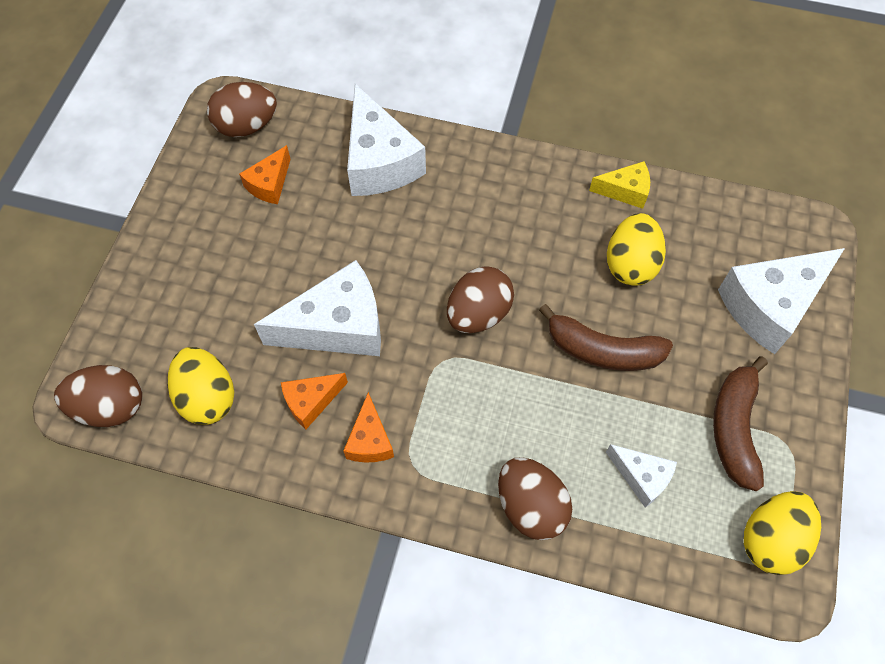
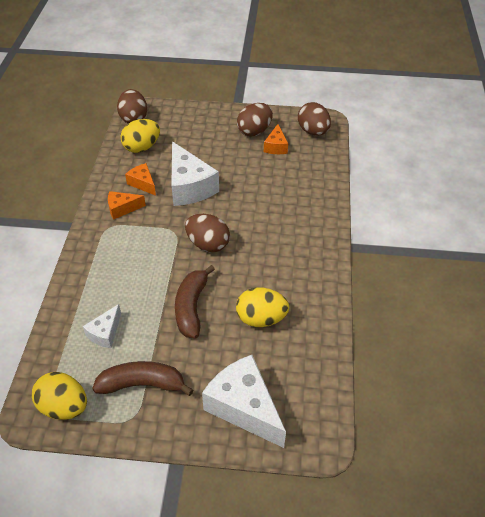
camera: 80 degrees right, 15 degrees down
orange cheese [239,145,291,204] -> orange cheese turned 105 degrees counterclockwise [264,124,288,154]
white cheese [347,84,426,196] -> none
brown egg [498,457,572,540] -> brown egg moved to [237,103,273,136]
yellow cheese [589,161,650,209] -> none

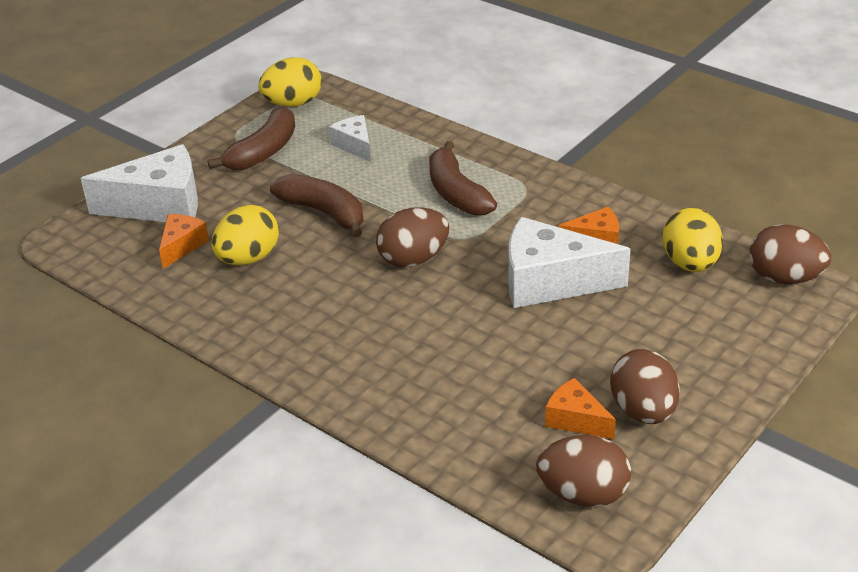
camera: 125 degrees right, 10 degrees down
orange cheese [108,191,146,220] -> orange cheese moved to [159,214,209,269]
none -> brown banana [429,141,497,215]

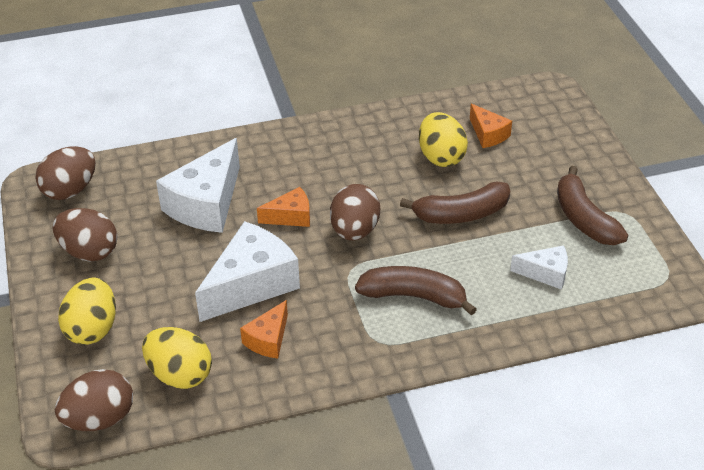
camera: 125 degrees right, 5 degrees up
white cheese [80,144,198,222] -> white cheese moved to [156,138,240,233]
yellow egg [258,57,322,107] -> yellow egg moved to [58,278,116,345]
orange cheese [545,378,616,439] -> orange cheese moved to [257,187,310,227]

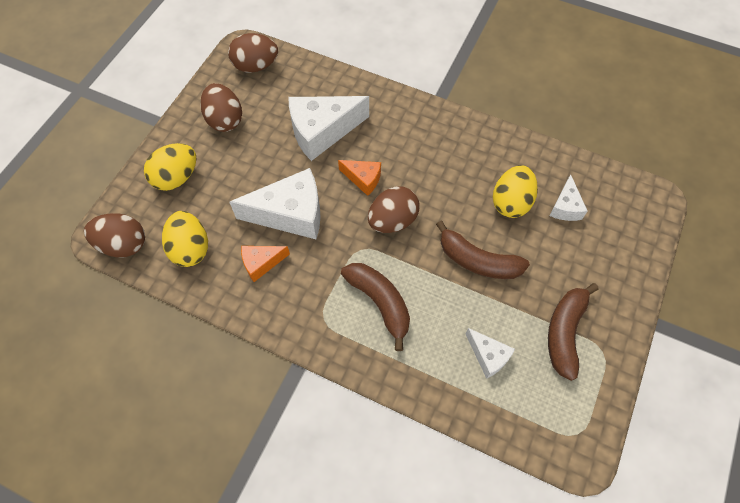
camera: 40 degrees right, 20 degrees up
orange cheese [470,104,512,148] -> white cheese [550,174,587,221]

